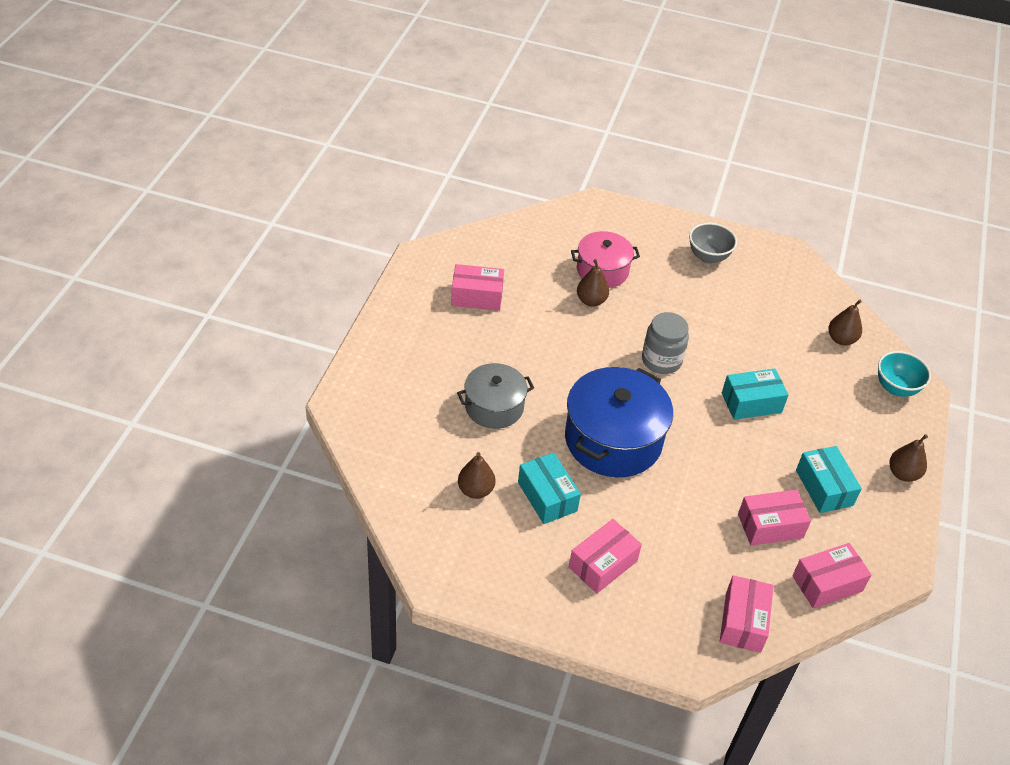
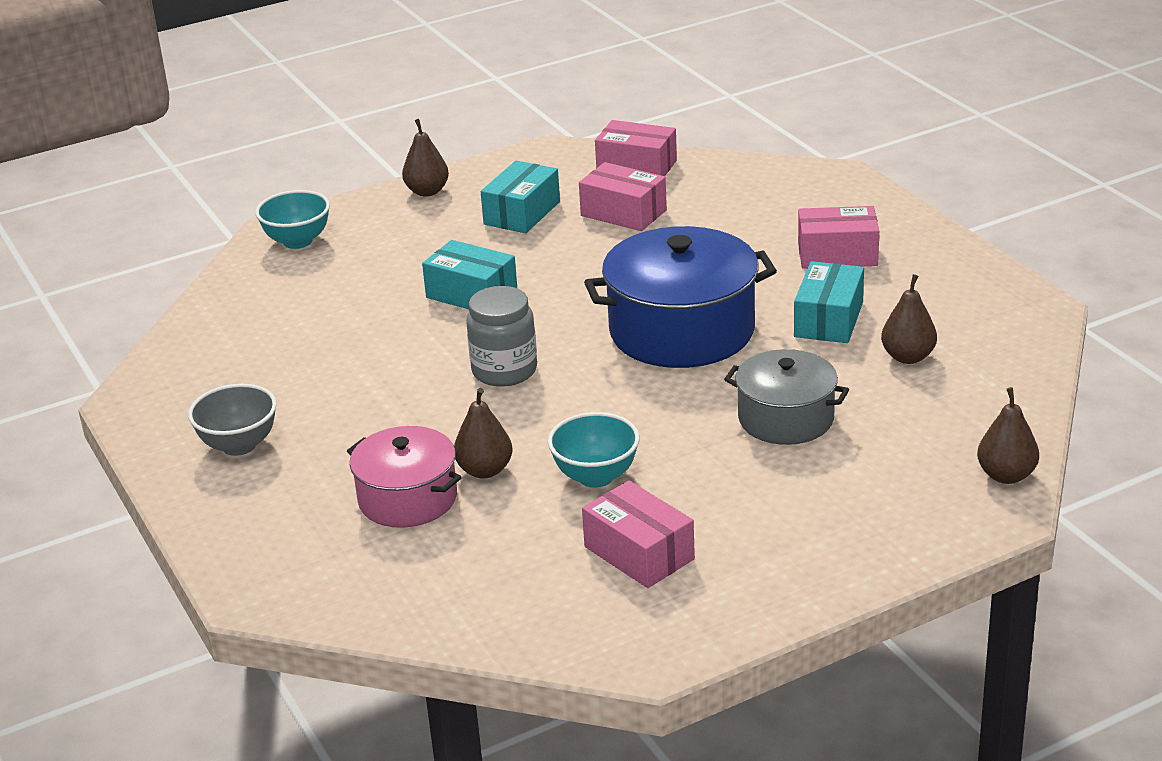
camera: 130 degrees left, 15 degrees down
pink box [720,575,774,653] -> none
brown pear [829,299,862,345] -> brown pear moved to [977,387,1039,484]
none -> turquoise bowl [548,412,640,488]

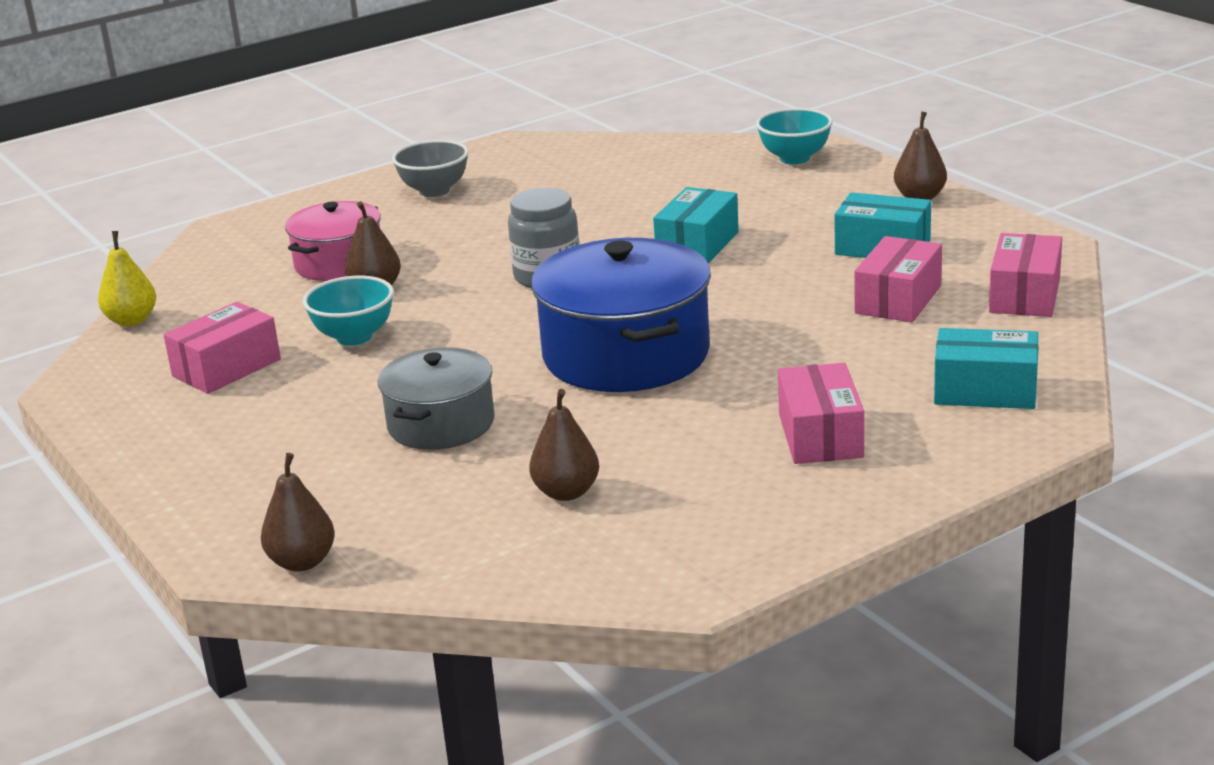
camera: 85 degrees right, 5 degrees down
turquoise box [794,261,864,343] -> turquoise box moved to [934,328,1038,409]
none -> yellow pear [98,231,156,326]

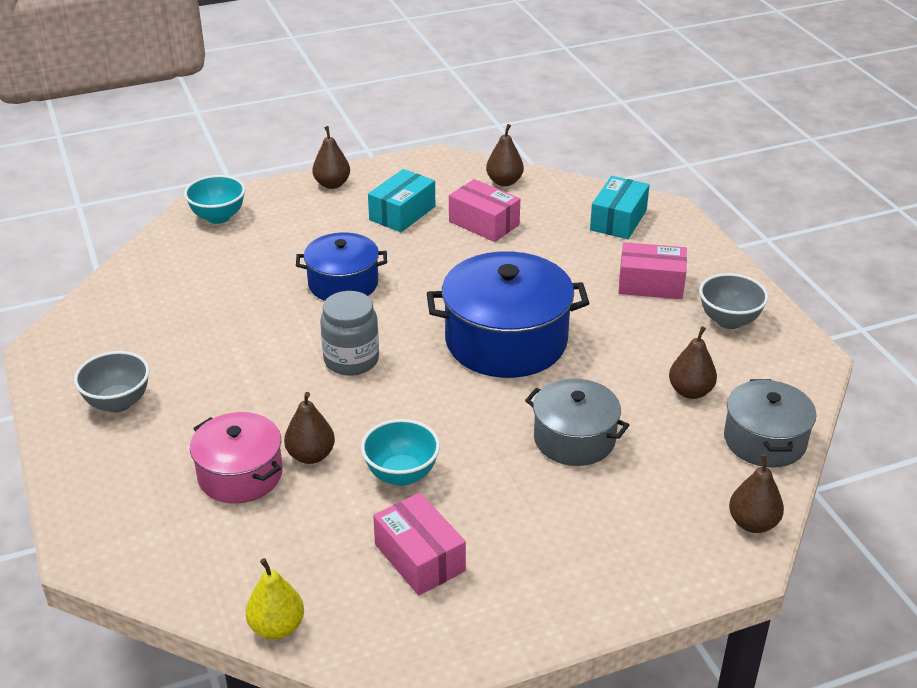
camera: 80 degrees left, 10 degrees up
turquoise box [653,187,739,263] -> blue pot [296,232,387,301]
pink box [989,233,1062,317] -> brown pear [486,124,524,186]
none -> grey bowl [699,273,768,329]
none -> grey pot [724,379,816,468]

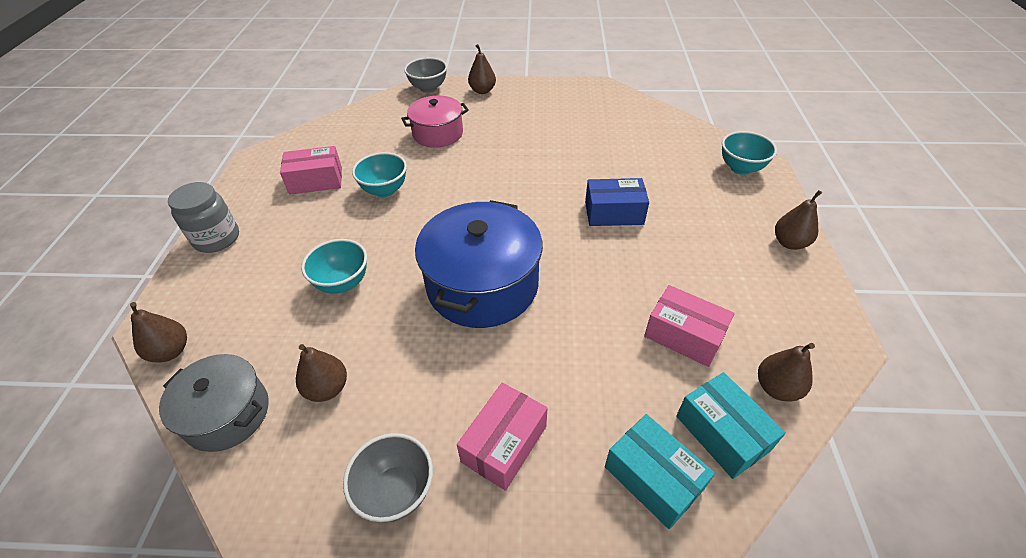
camera: 115 degrees right, 10 degrees up
grey bowl [74,351,150,413] -> grey bowl moved to [404,57,447,93]
yellow pear [246,558,304,639] -> none
brown pear [284,392,335,464] -> brown pear moved to [468,44,496,94]
blue pot [296,232,387,301] -> blue box [585,178,649,226]
grey jar [320,291,379,376] -> grey jar moved to [168,182,239,253]
turquoise box [368,169,435,232] -> turquoise box moved to [676,372,786,479]
pink box [449,179,520,242] -> pink box turned 60 degrees clockwise [644,285,735,367]
grey pot [525,378,629,466] -> turquoise bowl [301,239,367,294]

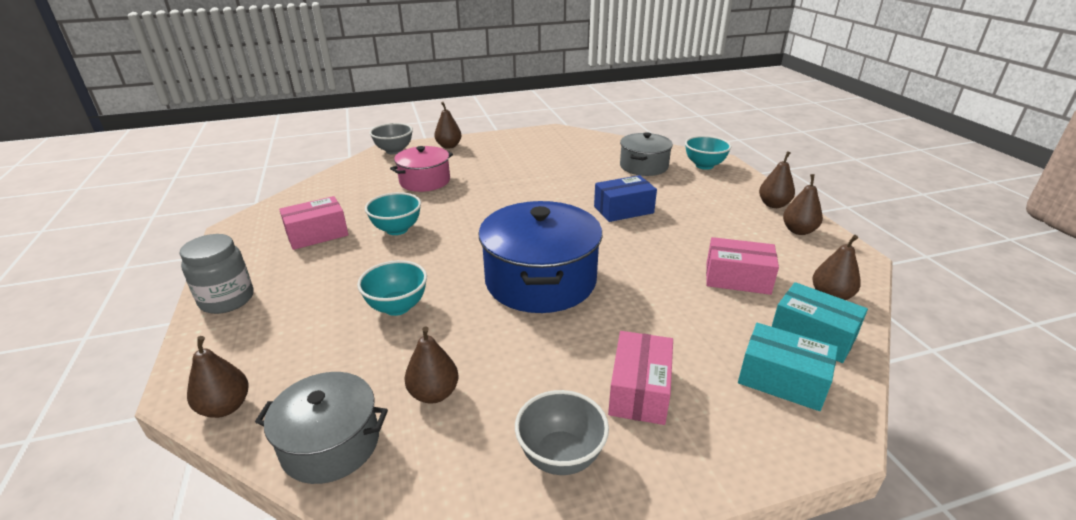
camera: 20 degrees left, 15 degrees down
none -> grey pot [620,132,673,176]
none -> brown pear [783,174,823,235]

